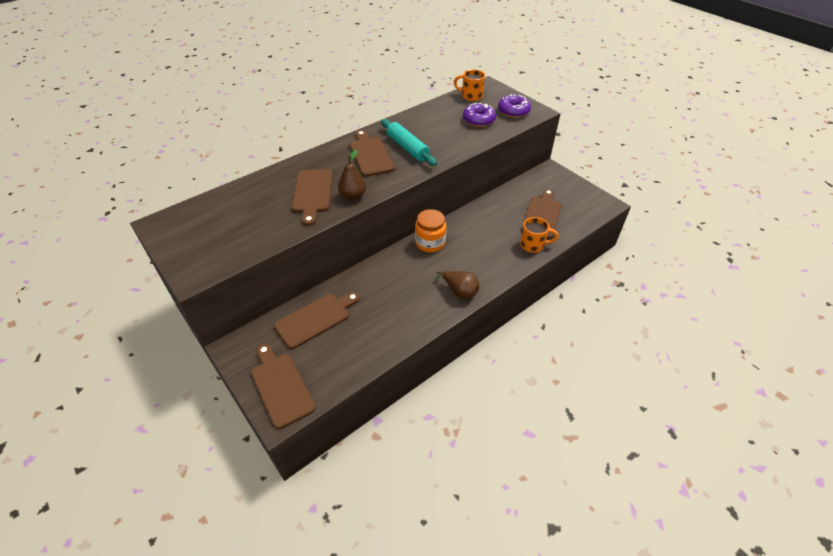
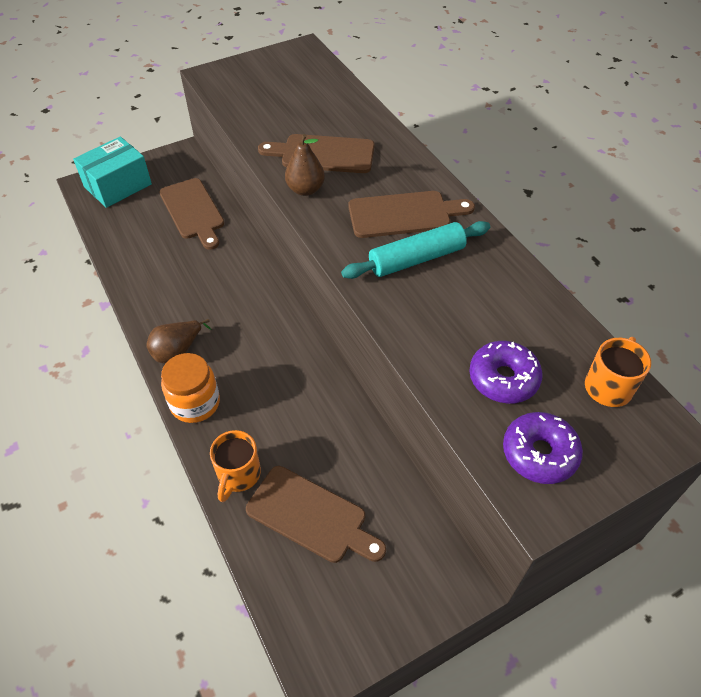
camera: 100 degrees right, 5 degrees up
brown cutting board [251,344,316,429] -> turquoise box [73,136,152,208]
orange jar [415,209,446,252] -> orange jar moved to [161,353,220,423]

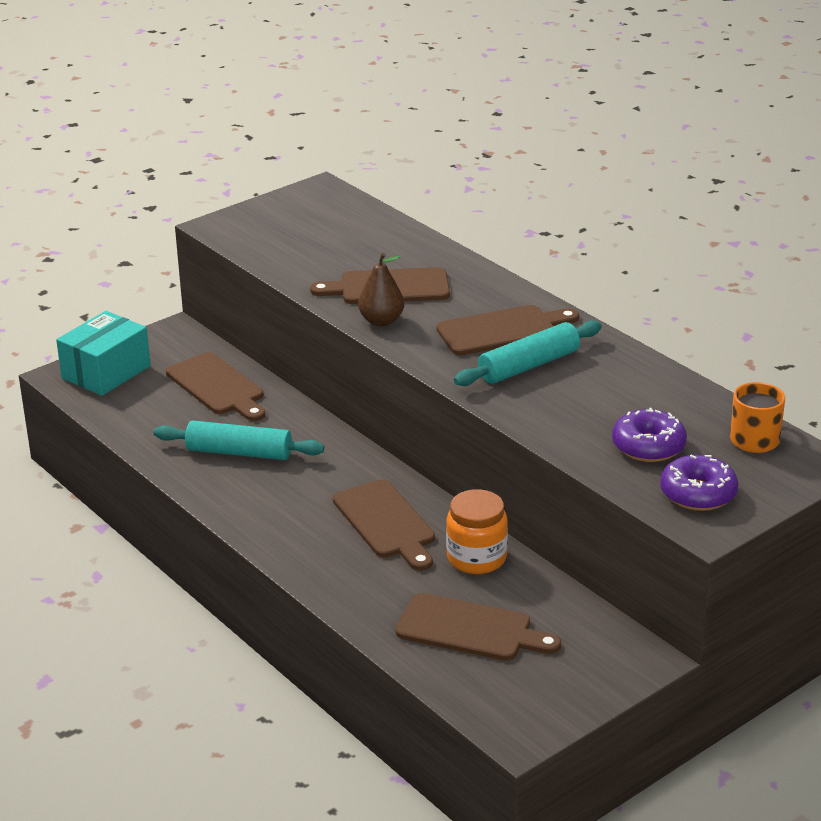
camera: 10 degrees left, 20 degrees down
brown pear [146,319,212,364] -> none
orange jar [161,353,220,423] -> orange jar moved to [446,489,508,574]
orange mug [210,430,261,502] -> none
none -> turquoise rolling pin [154,420,324,460]
none -> brown cutting board [333,479,435,571]

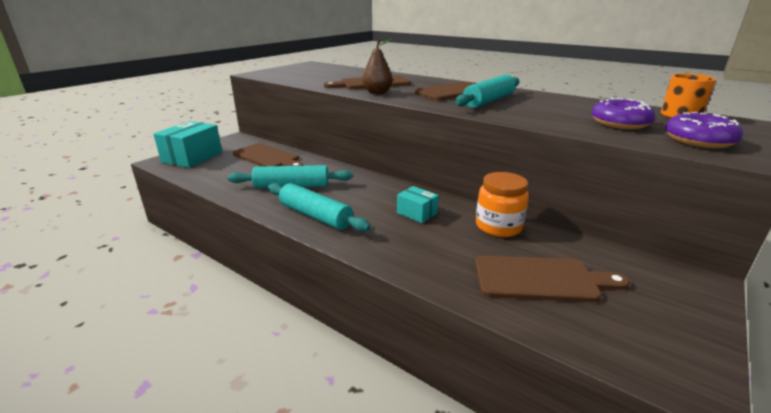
camera: 15 degrees left, 5 degrees down
brown cutting board [333,479,435,571] -> turquoise box [397,186,439,223]
none -> turquoise rolling pin [268,183,371,232]

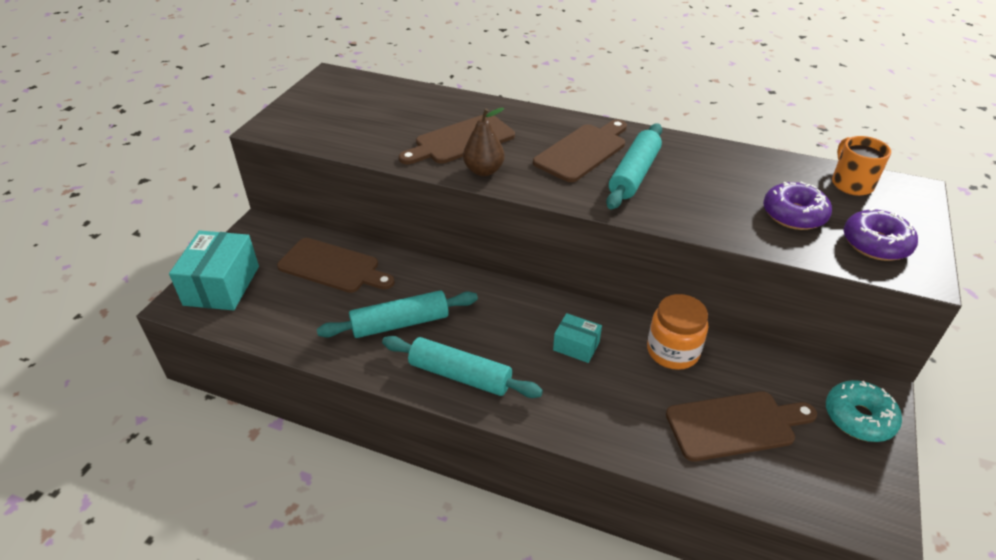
camera: 15 degrees left, 15 degrees up
none -> turquoise donut [826,380,902,442]

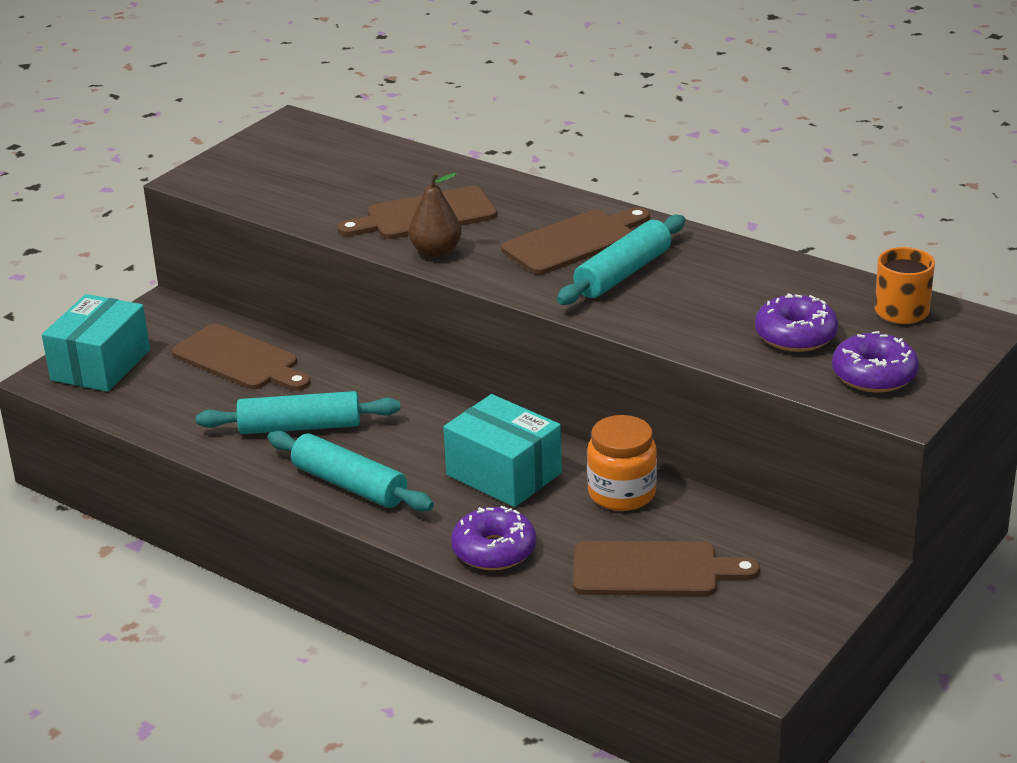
camera: 15 degrees right, 10 degrees down
turquoise box [553,313,602,363] -> turquoise box [443,394,562,507], size x1.86
turquoise donut [826,380,902,442] -> none
none -> purple donut [451,506,536,570]

